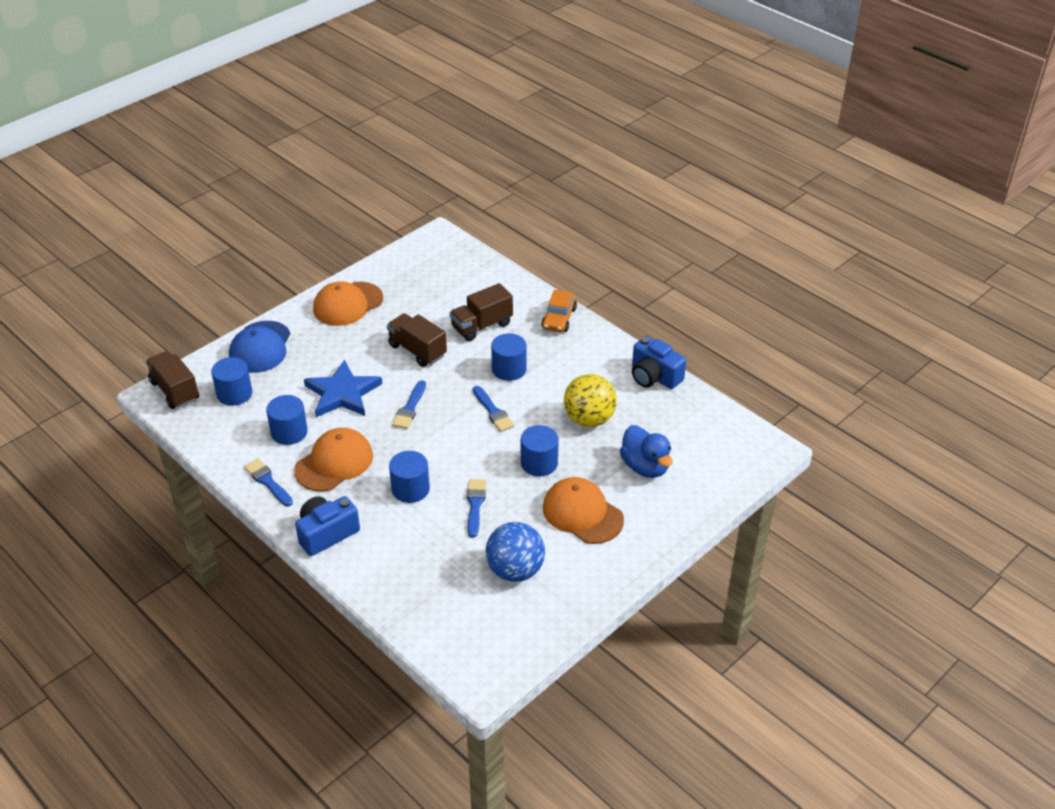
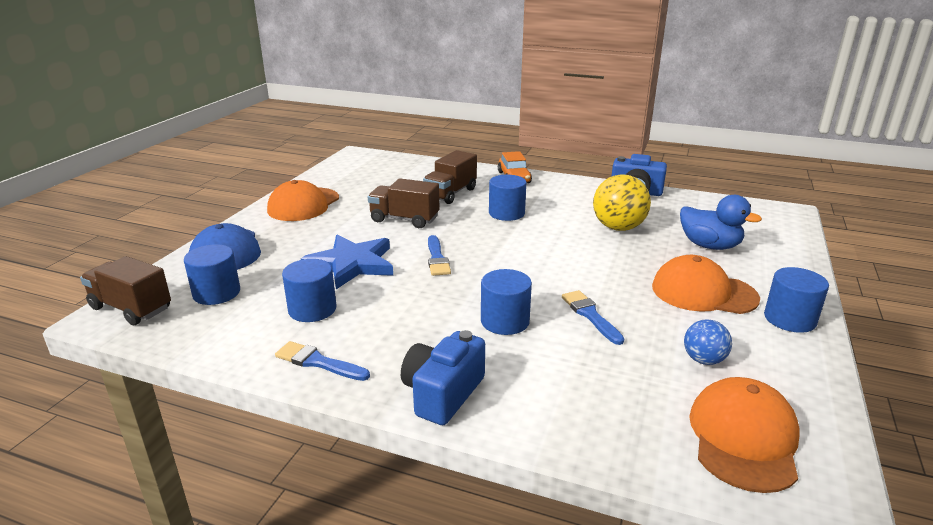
camera: 25 degrees left, 15 degrees down
orange cap [294,428,373,491] -> orange cap moved to [689,377,800,493]
blue brush [473,386,514,432] -> none
blue ball [486,522,545,582] -> blue ball [684,319,732,365], size x0.57
blue cylinder [521,425,559,476] -> blue cylinder moved to [764,267,829,333]

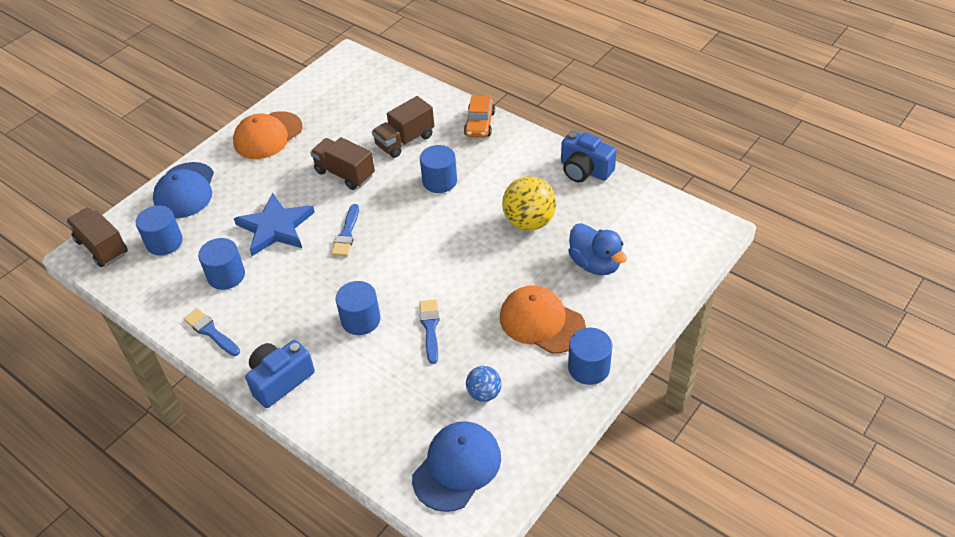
camera: 20 degrees right, 20 degrees up
orange cap [689,377,800,493] -> blue cap [412,421,501,512]

